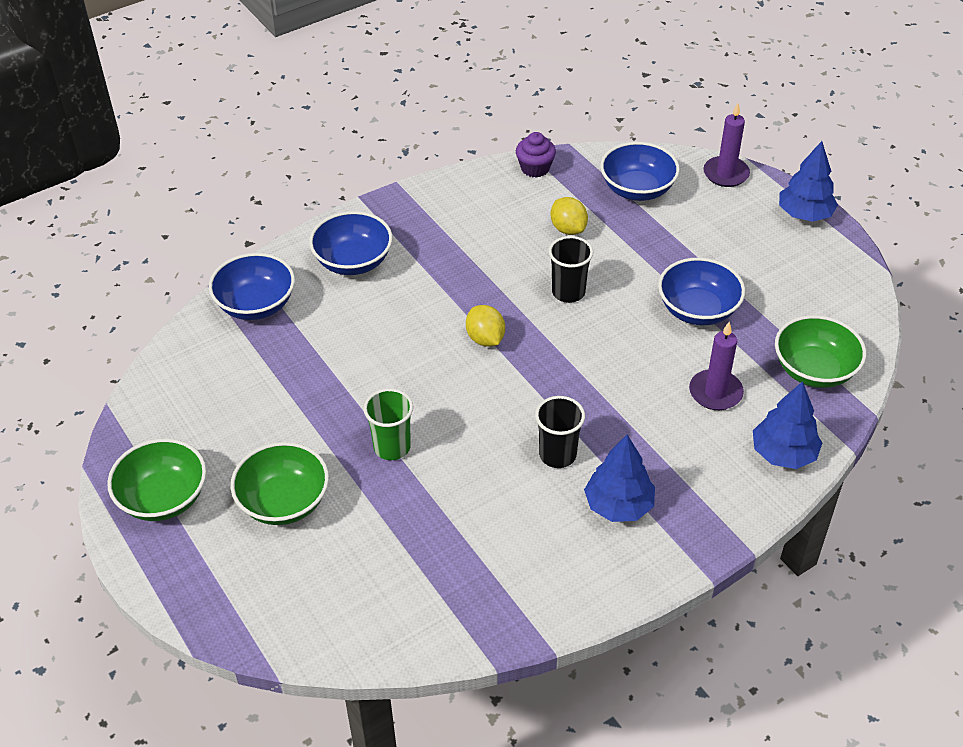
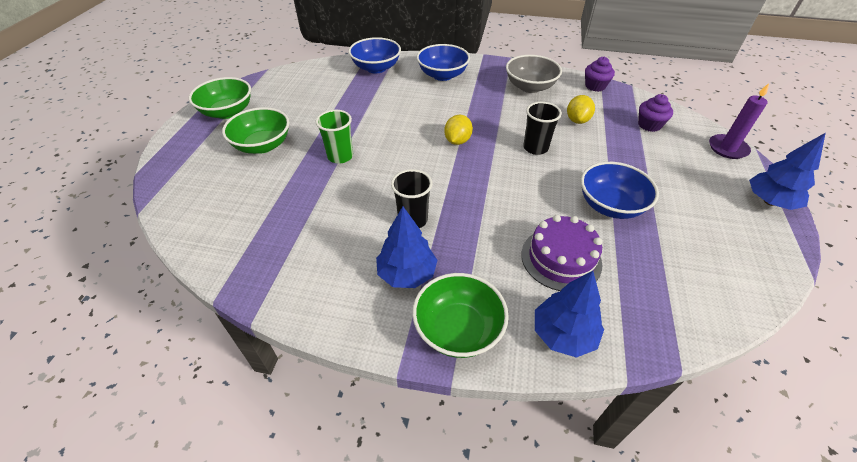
camera: 45 degrees right, 0 degrees up
blue bowl [600,142,680,201] -> purple cupcake [638,94,673,132]
purple candle [689,322,744,410] -> purple cake [521,215,602,291]
green bowl [775,315,866,388] -> green bowl moved to [412,273,509,358]
none -> grey bowl [506,55,562,93]

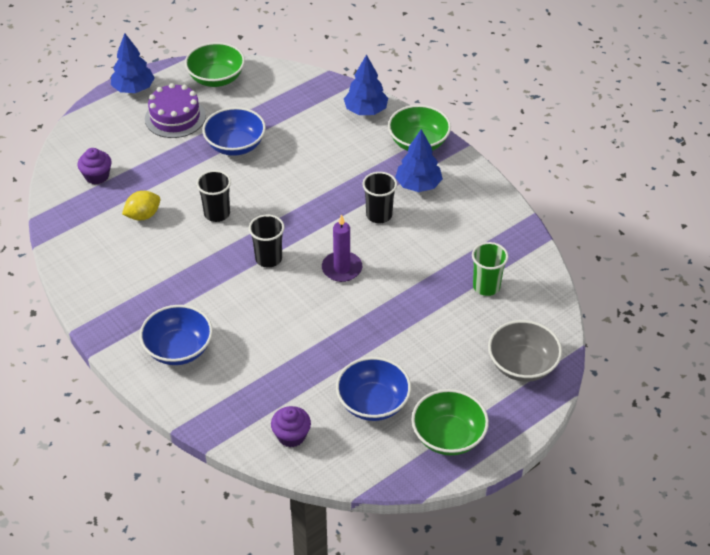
camera: 140 degrees left, 0 degrees up
green bowl [222,107,289,154] -> green bowl moved to [185,42,245,87]
green cup [316,110,353,164] -> green cup moved to [472,242,508,296]
blue bowl [348,37,401,73] -> blue bowl moved to [336,357,411,421]
yellow lemon [444,115,473,145] -> black cup [249,215,284,268]
grey bowl [506,55,562,93] -> grey bowl moved to [488,320,562,382]
purple cake [521,215,602,291] -> purple cake moved to [145,83,206,138]
purple cupcake [585,57,615,92] -> purple cupcake moved to [271,406,311,447]
purple candle [709,83,769,159] -> purple candle moved to [322,214,362,282]

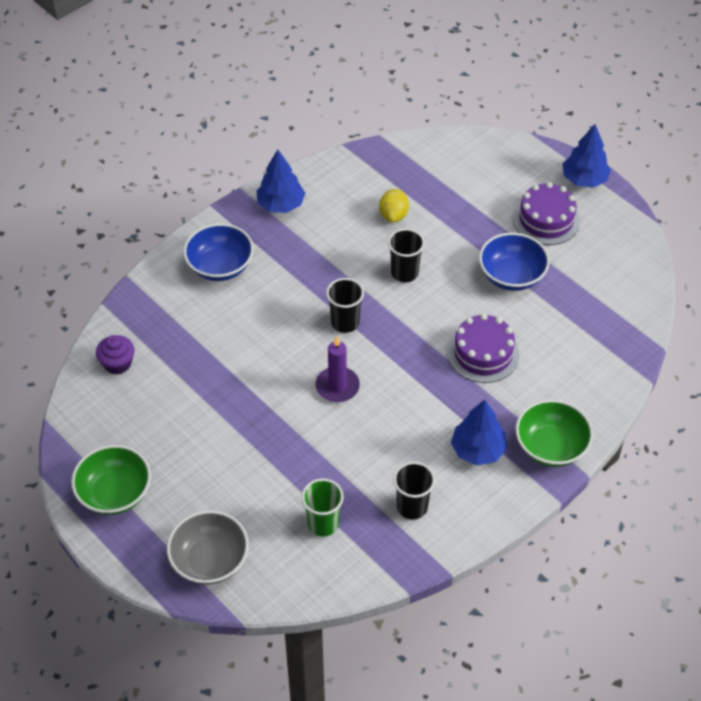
camera: 85 degrees right, 5 degrees up
purple cupcake [78,148,111,185] -> none
yellow lemon [122,191,160,220] -> yellow lemon turned 45 degrees clockwise [379,189,409,222]
green bowl [185,42,245,87] -> none
blue bowl [336,357,411,421] -> none
blue tree [344,54,388,115] -> blue tree moved to [256,149,305,213]
black cup [362,172,397,223] -> black cup moved to [393,462,435,519]
none -> purple cake [447,313,519,383]

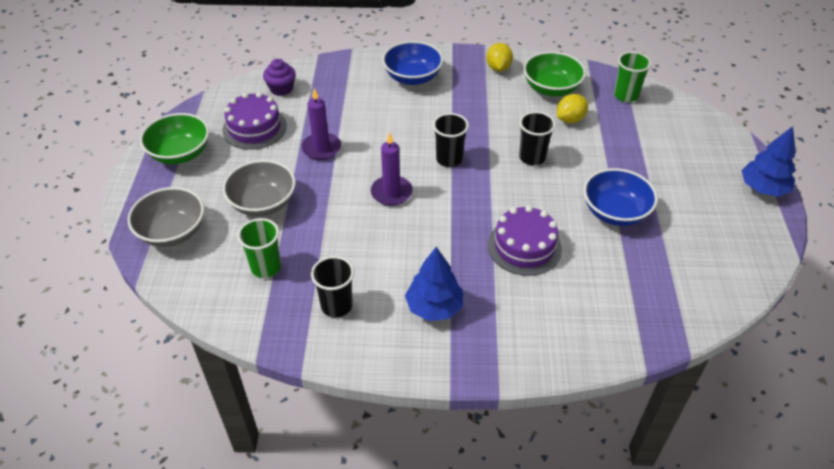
camera: 45 degrees right, 5 degrees down
blue tree [256,149,305,213] -> yellow lemon [486,43,513,72]
purple cake [513,182,580,245] -> purple cake moved to [222,92,287,150]
green bowl [516,400,593,467] -> green bowl moved to [523,51,586,96]
none -> grey bowl [223,160,296,217]
none -> purple candle [301,88,341,160]
none -> green cup [614,52,652,102]

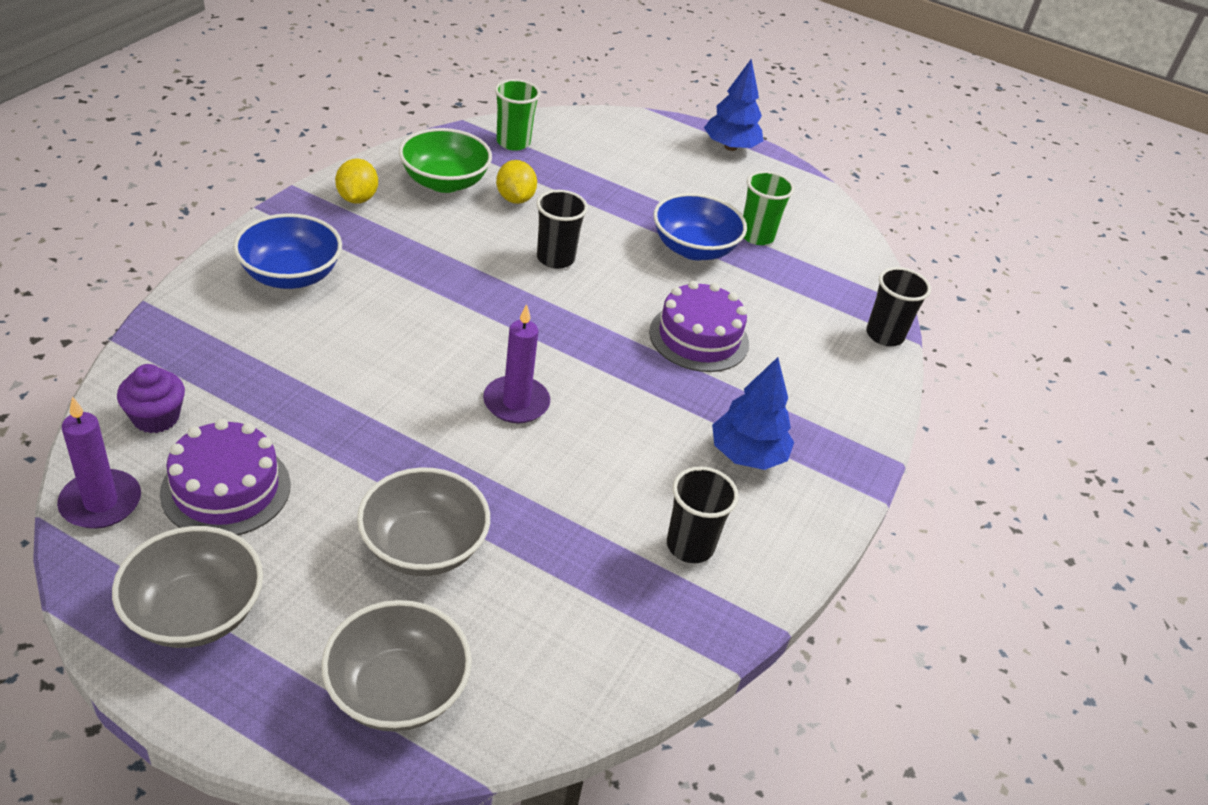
camera: 70 degrees left, 5 degrees down
green bowl [140,113,209,164] -> grey bowl [112,526,263,648]
green cup [237,218,281,278] -> green cup moved to [743,171,795,245]
purple candle [301,88,341,160] -> purple candle moved to [57,396,141,529]
black cup [433,113,469,167] -> black cup moved to [866,267,931,346]
yellow lemon [486,43,513,72] -> yellow lemon turned 60 degrees clockwise [335,159,378,204]

